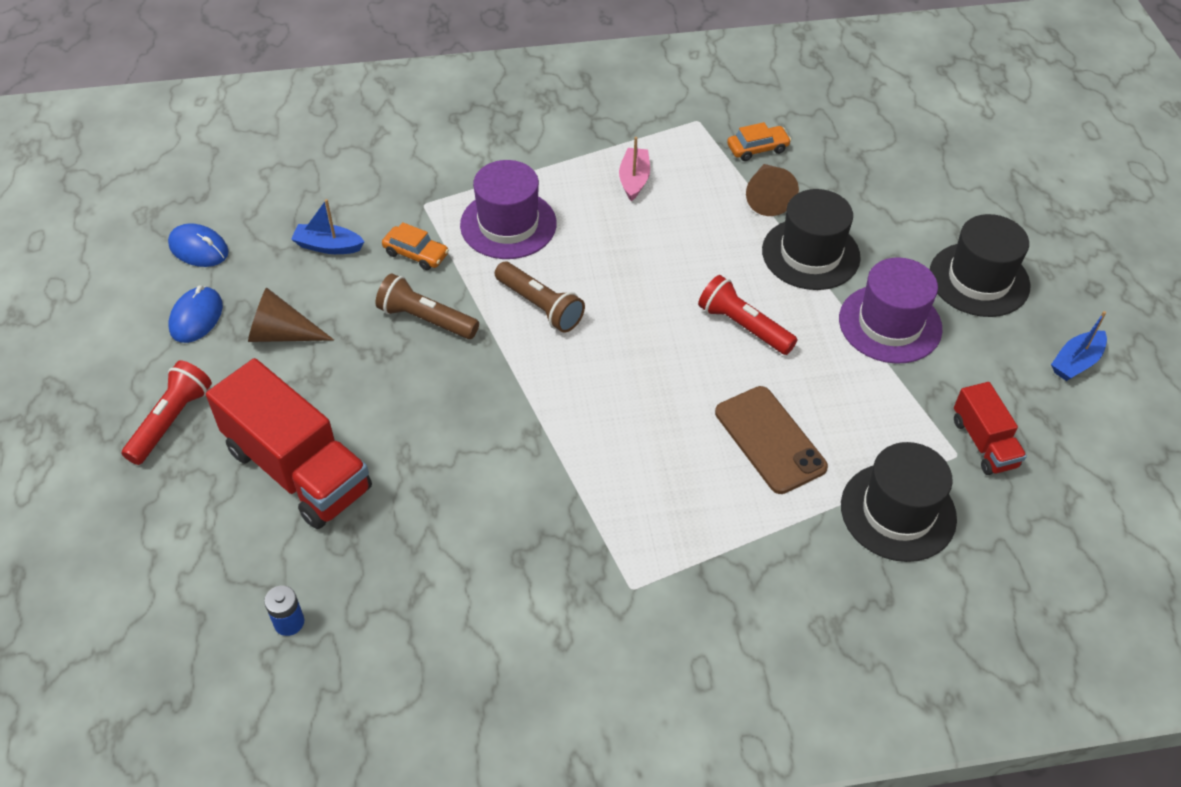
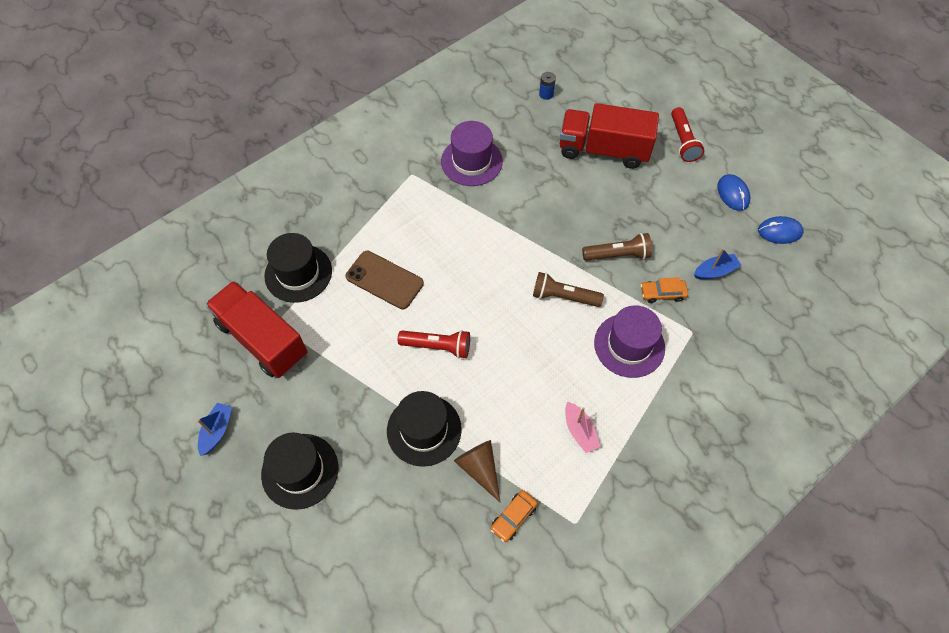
camera: 150 degrees right, 10 degrees up
brown cone [248,287,334,342] -> none
purple hat [839,257,942,364] -> purple hat moved to [441,121,503,186]
red truck [954,382,1027,475] -> red truck [205,281,308,378], size x1.89

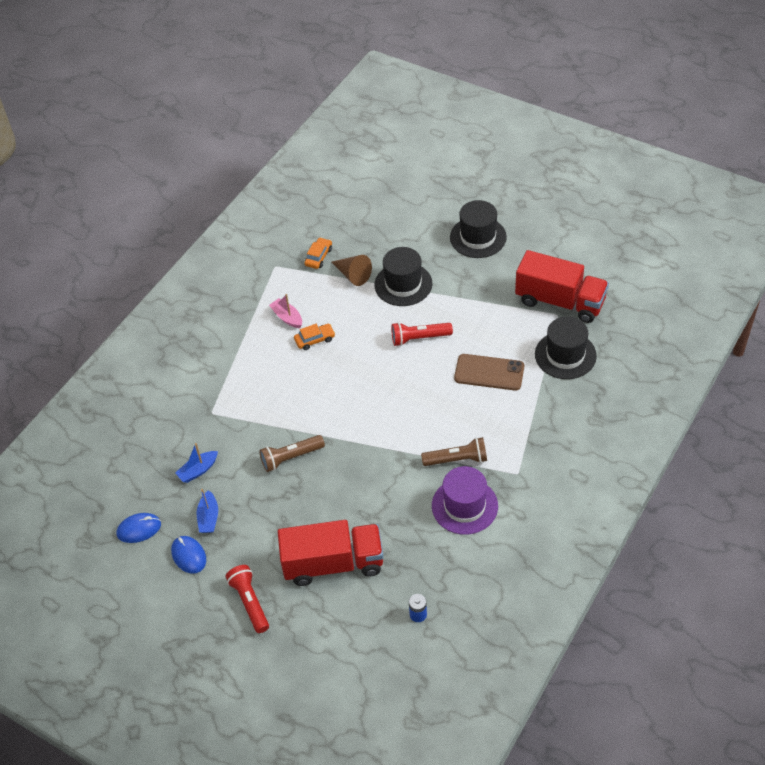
camera: 165 degrees right, 10 degrees down
blue boat [197,403,232,456] -> blue boat moved to [197,489,218,533]
brown flashlight [533,272,604,307] -> brown flashlight moved to [421,437,487,466]
purple hat [594,305,665,378] -> none
orange car [641,277,688,303] -> orange car moved to [294,324,335,350]

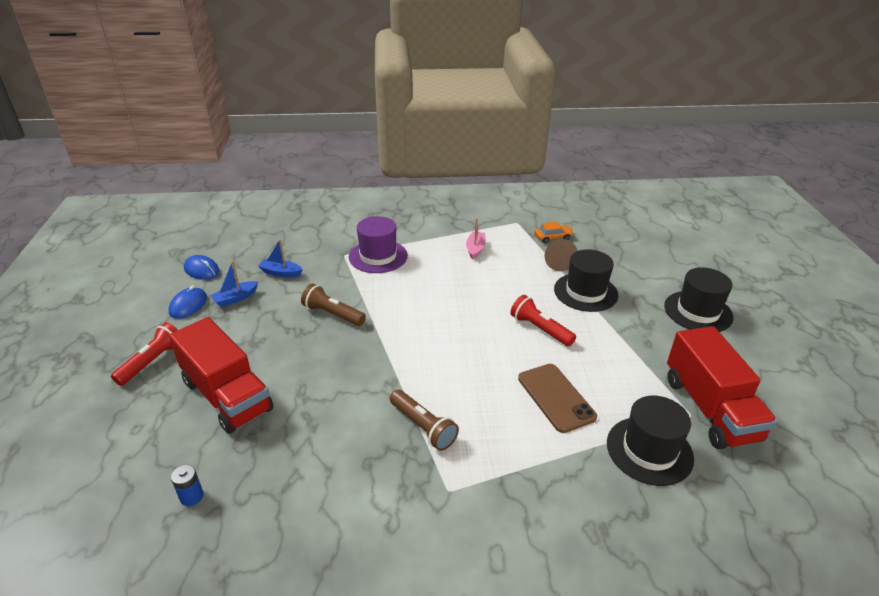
camera: 50 degrees right, 15 degrees down
orange car [294,324,335,350] -> none
purple hat [432,466,498,535] -> purple hat moved to [349,216,408,273]

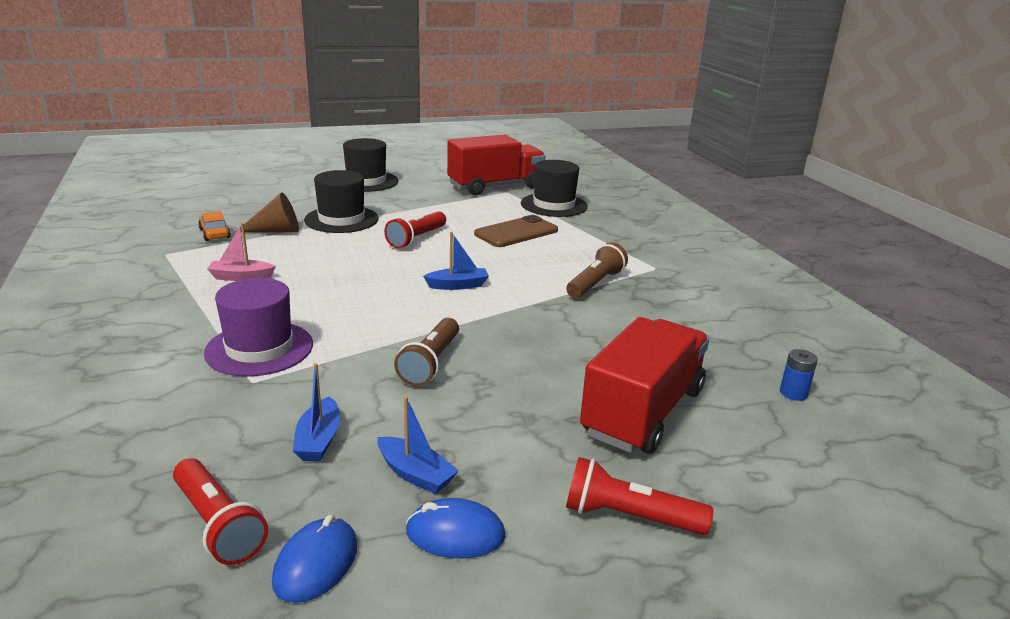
camera: 105 degrees left, 10 degrees down
none -> red flashlight [173,458,268,565]
none -> blue boat [423,232,489,290]

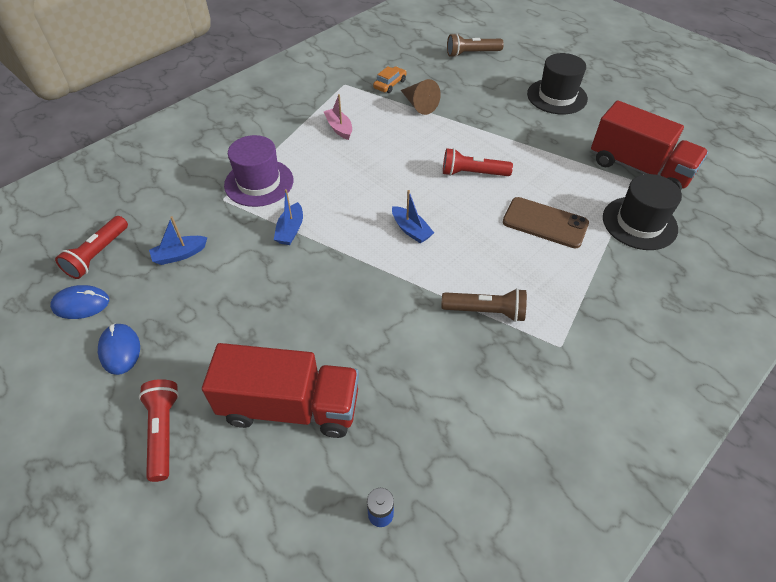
camera: 65 degrees right, 25 degrees up
black hat [304,170,379,233] -> none
blue boat [377,396,459,494] -> blue boat moved to [274,189,303,245]
brown flashlight [394,318,459,386] -> brown flashlight moved to [447,33,504,57]

